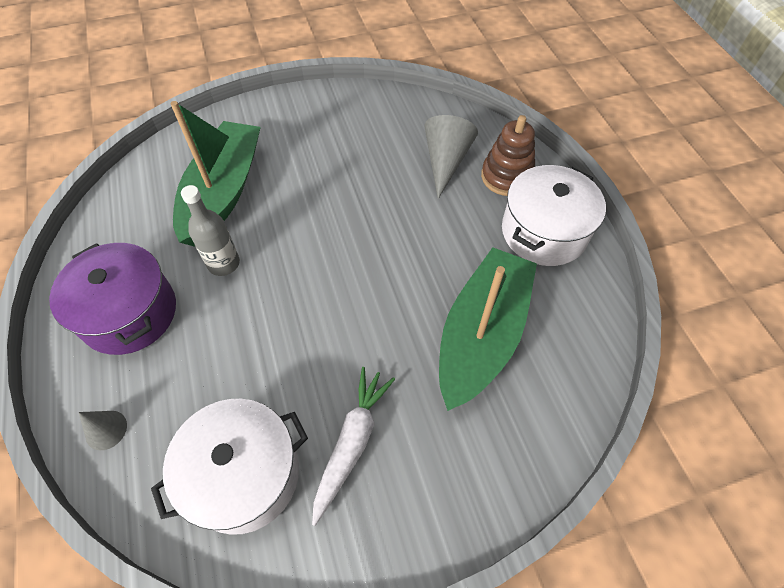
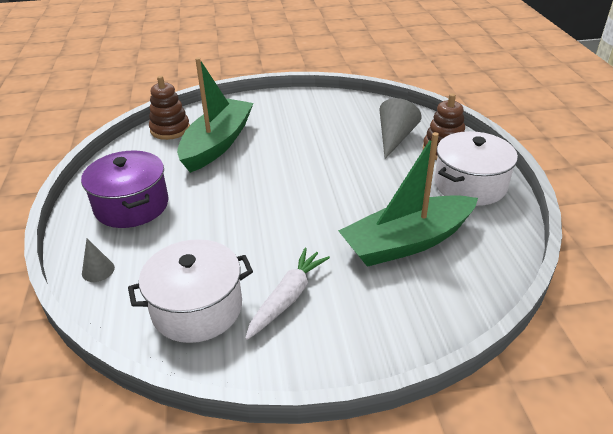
camera: 10 degrees right, 20 degrees down
grey bottle [181,185,240,276] -> none
green boat [439,247,537,411] -> green boat turned 150 degrees counterclockwise [338,132,478,267]
none -> brown stacking toy [149,76,190,140]

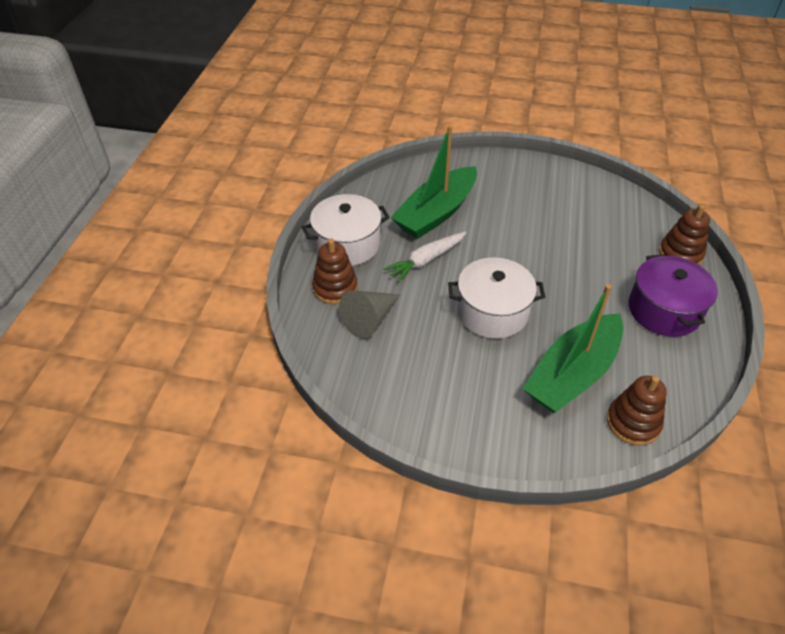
camera: 160 degrees left, 10 degrees up
grey cone [82,238,115,282] -> brown stacking toy [659,204,710,265]
white pot [128,239,253,343] -> white pot moved to [448,257,545,339]
white carrot [245,248,330,340] -> white carrot moved to [384,231,466,282]
green boat [338,132,478,267] -> green boat turned 135 degrees clockwise [390,125,477,239]

